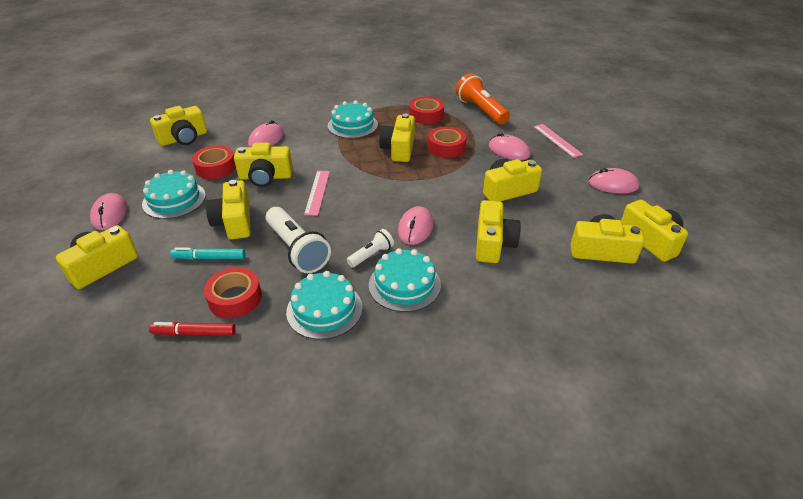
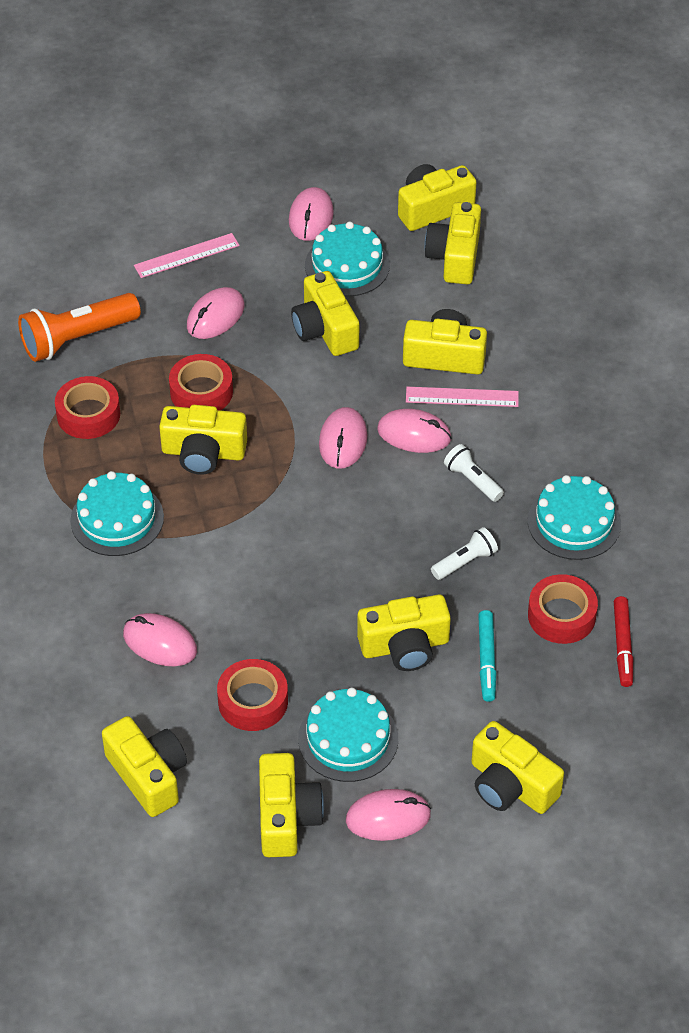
camera: 90 degrees left, 10 degrees up
yellow camera [234,143,293,187] -> yellow camera moved to [259,753,324,857]
white flashlight [266,207,331,273] -> white flashlight [431,527,498,580], size x0.53
pink ruler [304,171,330,216] -> pink ruler moved to [406,387,519,407]
turquoise cake [369,248,441,312] -> turquoise cake moved to [305,222,390,297]
none -> pink mouse [319,407,367,469]

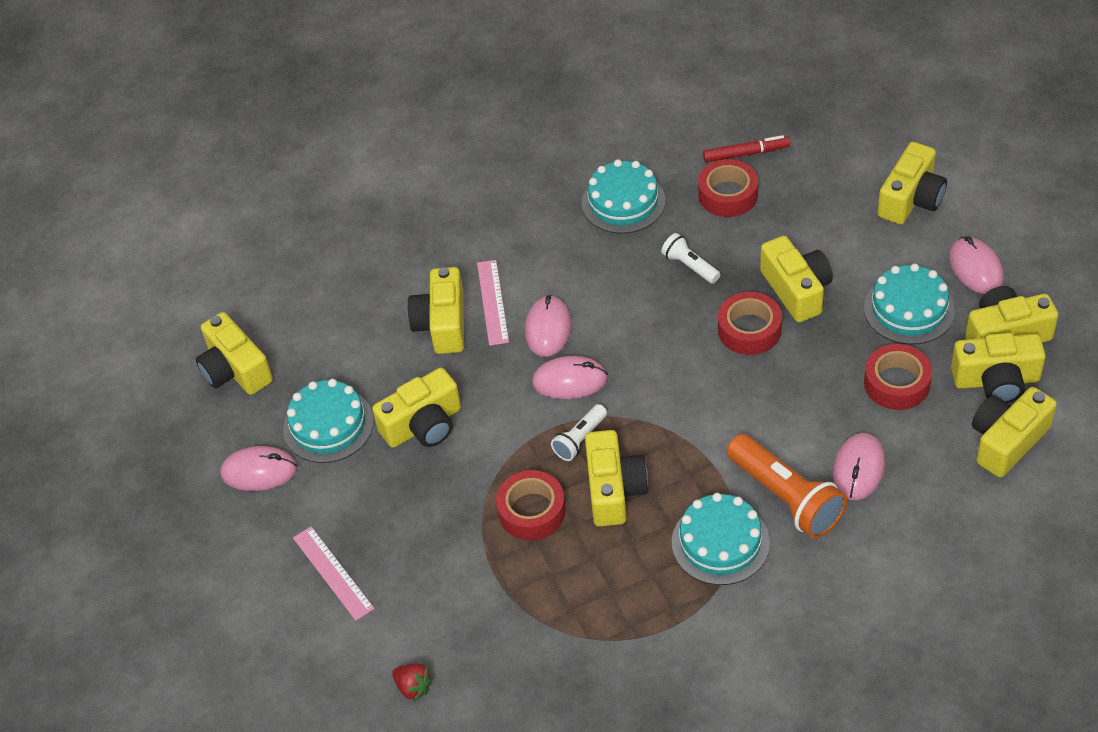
camera: 95 degrees left, 0 degrees up
orange flashlight [18,293,141,362] -> orange flashlight moved to [727,434,847,539]
red tape [55,376,120,439] -> red tape moved to [718,292,782,355]
pink mouse [187,287,244,339] -> none
yellow camera [424,202,481,284] -> yellow camera moved to [951,333,1046,403]
white flashlight [444,444,504,502] -> white flashlight moved to [551,404,607,461]
turquoise marker [478,610,496,702] -> none
none -> red strawberry [392,664,433,701]

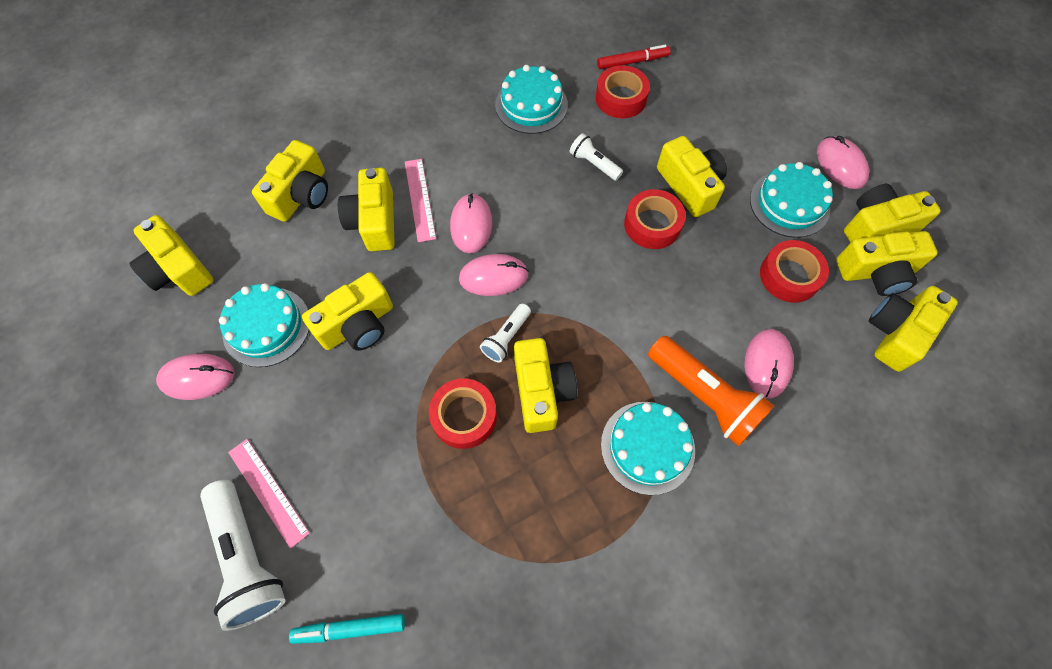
camera: 10 degrees left, 15 degrees up
red strawberry [392,664,433,701] -> turquoise marker [289,614,405,644]
yellow camera [878,142,947,224] -> yellow camera moved to [252,140,328,222]
none -> white flashlight [200,480,286,631]

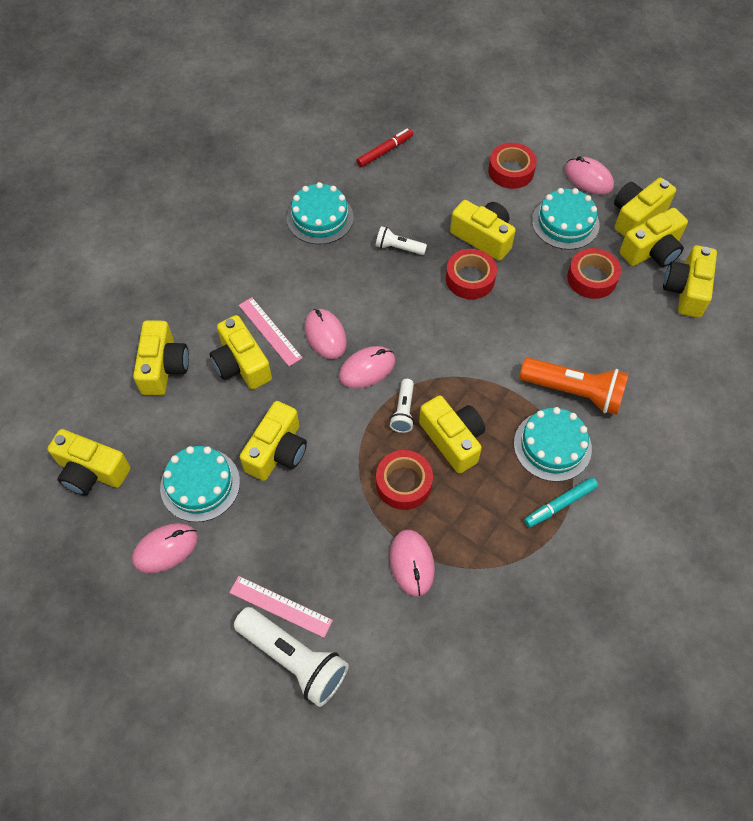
camera: 25 degrees left, 5 degrees down
turquoise marker [289,614,405,644] -> turquoise marker moved to [524,477,598,527]
red tape [596,65,650,118] -> red tape moved to [488,143,537,189]
pink mouse [744,329,794,398] -> pink mouse moved to [390,530,435,597]

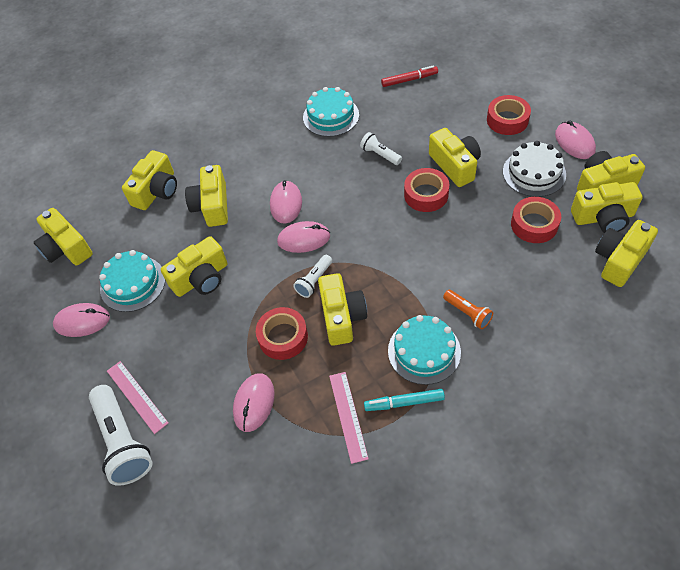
camera: 30 degrees right, 5 degrees down
pink ruler [239,297,303,366] -> pink ruler moved to [329,372,369,464]
orange flashlight [520,358,629,415] -> orange flashlight [443,290,493,329], size x0.53
turquoise cake [532,188,600,250] -> white cake [503,141,566,197]

